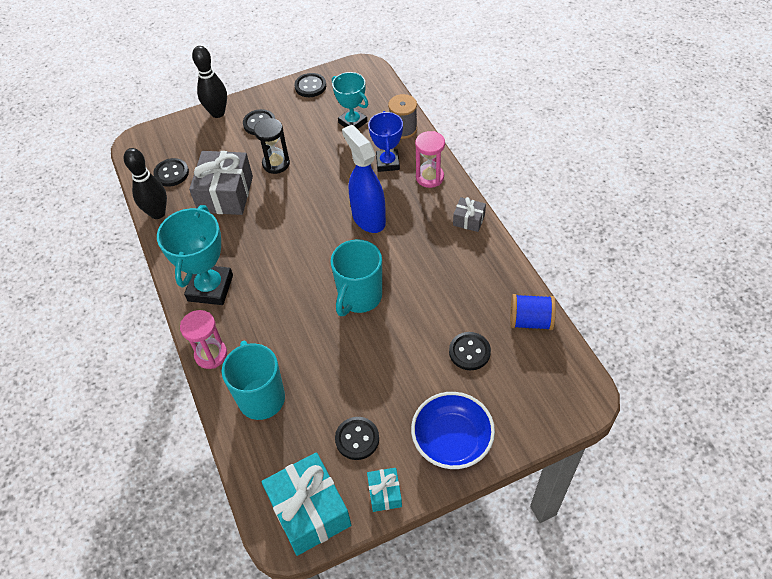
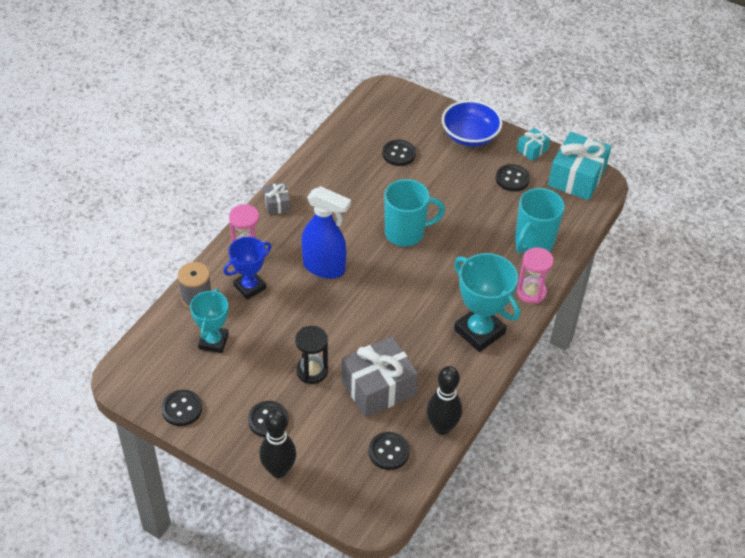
camera: 130 degrees left, 5 degrees down
turquoise trophy [157,205,233,305] -> turquoise trophy turned 75 degrees clockwise [454,253,520,352]
blue spray bottle [342,125,386,233] -> blue spray bottle turned 90 degrees counterclockwise [302,186,351,279]
blue spool [510,294,556,330] -> none

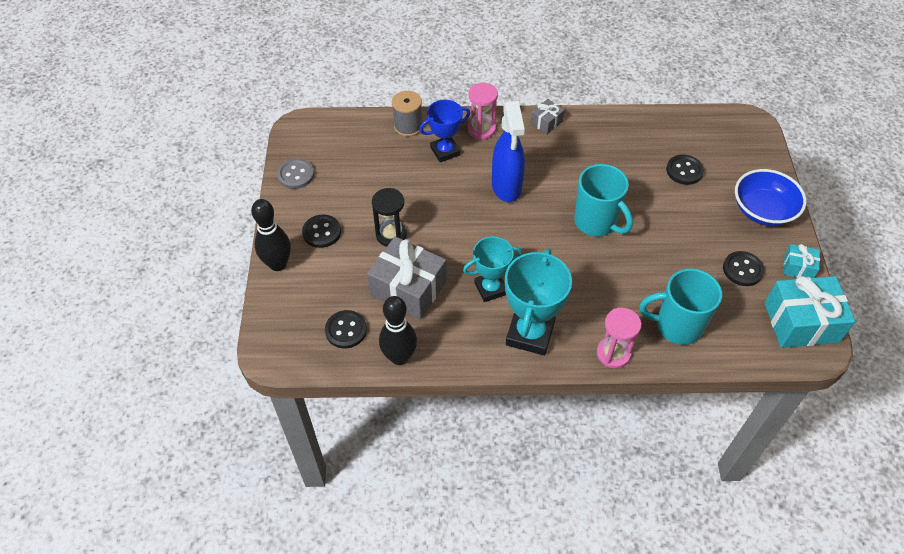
camera: 60 degrees right, 5 degrees up
black button [161,390,202,426] -> grey button [277,158,314,189]
turquoise trophy [190,289,229,353] -> turquoise trophy moved to [463,237,522,302]
blue trophy [224,237,271,300] -> blue trophy turned 45 degrees counterclockwise [419,100,470,162]

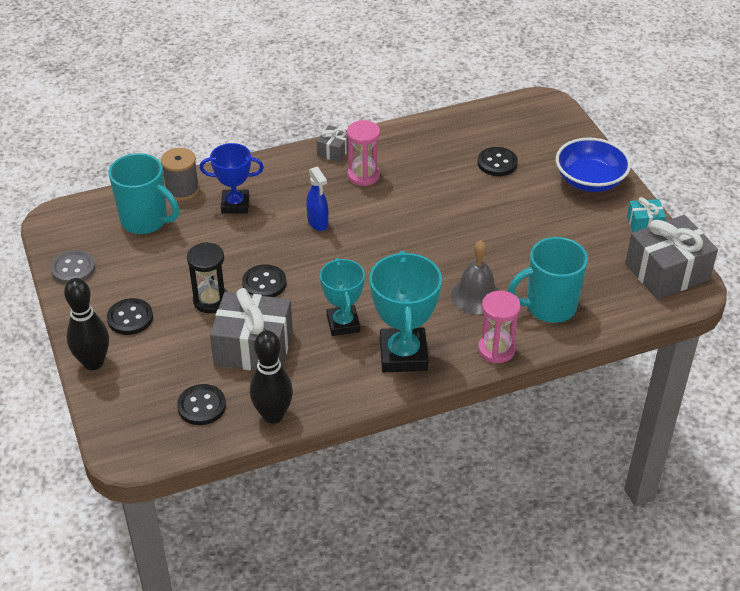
camera: 20 degrees left, 10 degrees down
blue trophy [419,100,470,162] -> blue trophy turned 45 degrees clockwise [200,143,264,214]
turquoise trophy [463,237,522,302] -> turquoise trophy turned 60 degrees counterclockwise [320,258,365,336]
pink hourglass [468,83,498,140] -> pink hourglass moved to [347,120,380,186]
blue spray bottle [492,101,525,202] -> blue spray bottle [306,166,328,231], size x0.55
turquoise mug [574,164,633,236] -> turquoise mug moved to [108,153,179,234]
black button [723,251,764,286] -> black button moved to [242,264,286,297]
turquoise gift [765,276,856,348] -> grey gift [625,215,718,299]
none -> grey bell [451,241,500,315]

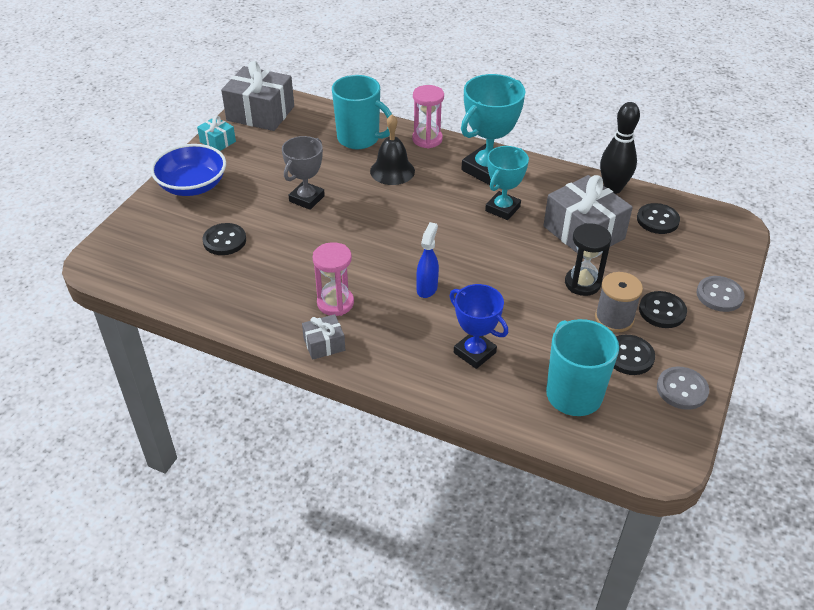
camera: 135 degrees left, 0 degrees up
black bowling pin [64,278,109,370] -> grey button [696,276,745,312]
grey spool [161,148,199,201] -> grey spool moved to [595,272,643,333]
black button [242,264,286,297] -> black button moved to [614,335,655,375]
grey bell [451,241,500,315] -> black bell [370,114,415,185]
none -> grey trophy [282,136,325,210]

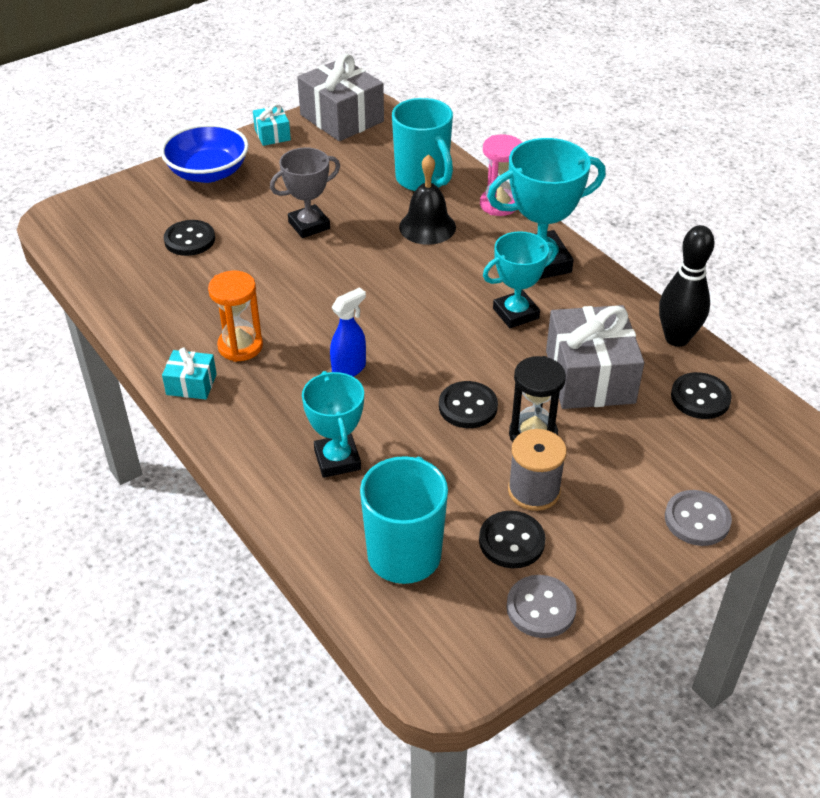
camera: 30 degrees right, 0 degrees up
grey gift [302,314,345,360] -> turquoise gift [162,347,217,400]
pink hourglass [313,242,354,316] -> orange hourglass [208,271,263,362]
blue trophy [450,284,508,369] -> turquoise trophy [302,371,364,478]
black button [639,291,687,328] -> black button moved to [439,381,498,428]

